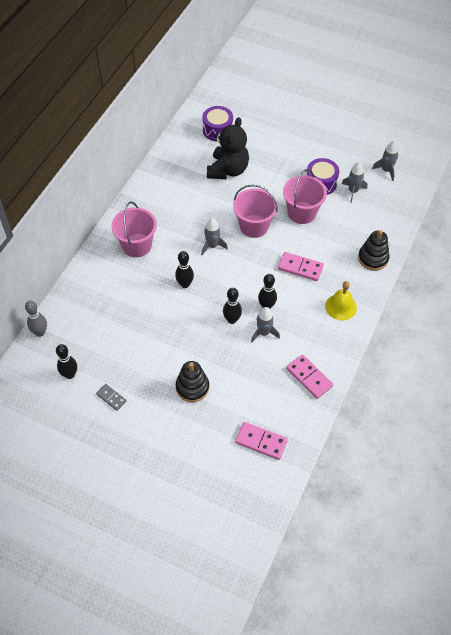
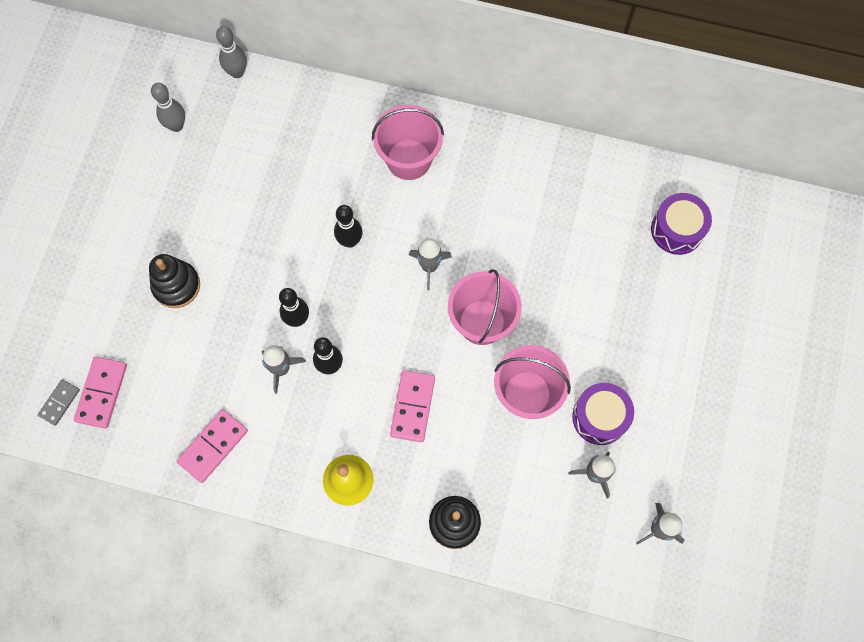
camera: 80 degrees right, 15 degrees up
black bowling pin [56,344,77,379] -> grey bowling pin [151,83,185,132]
grey domino [96,384,127,411] -> grey domino moved to [38,379,80,426]
black teddy bear [207,117,249,179] -> none

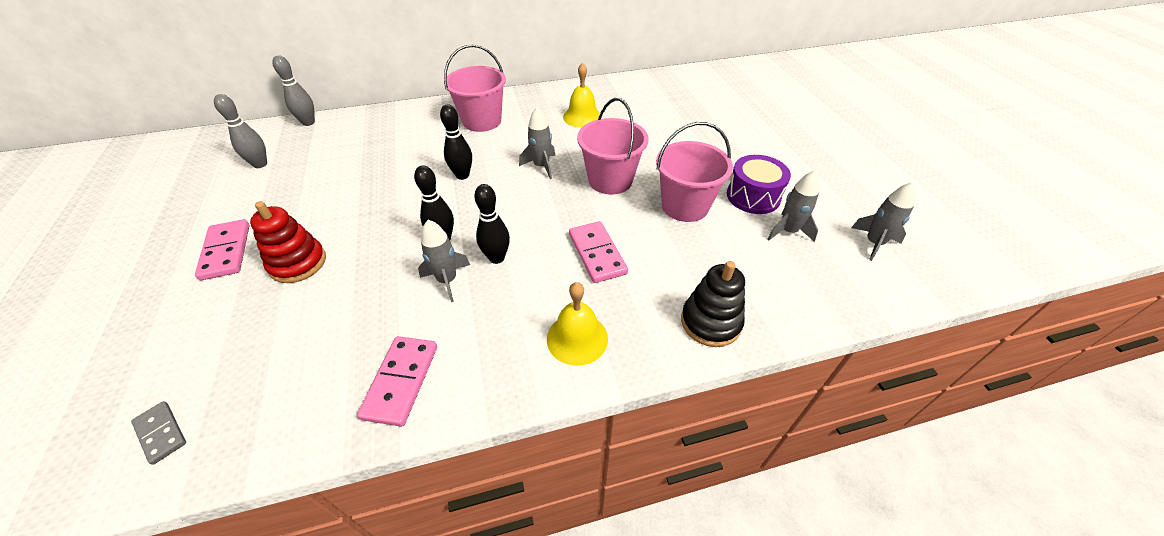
camera: 30 degrees left, 25 degrees down
grey domino [38,379,80,426] -> grey domino turned 45 degrees counterclockwise [131,401,186,465]
pink domino [74,357,127,429] -> pink domino moved to [195,219,250,280]
black stacking toy [149,254,200,308] -> red stacking toy [250,201,326,283]
purple drum [651,193,712,255] -> none
none -> yellow bell [563,63,602,128]

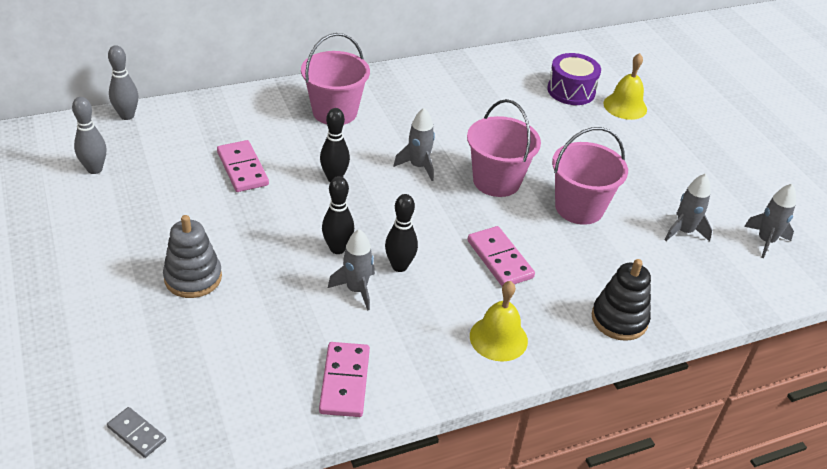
camera: 10 degrees left, 5 degrees down
pink domino [195,219,250,280] -> pink domino moved to [217,140,269,192]
red stacking toy [250,201,326,283] -> grey stacking toy [163,215,222,298]
yellow bell [563,63,602,128] -> yellow bell moved to [603,53,647,120]
purple drum [727,155,791,214] -> purple drum moved to [547,53,601,105]

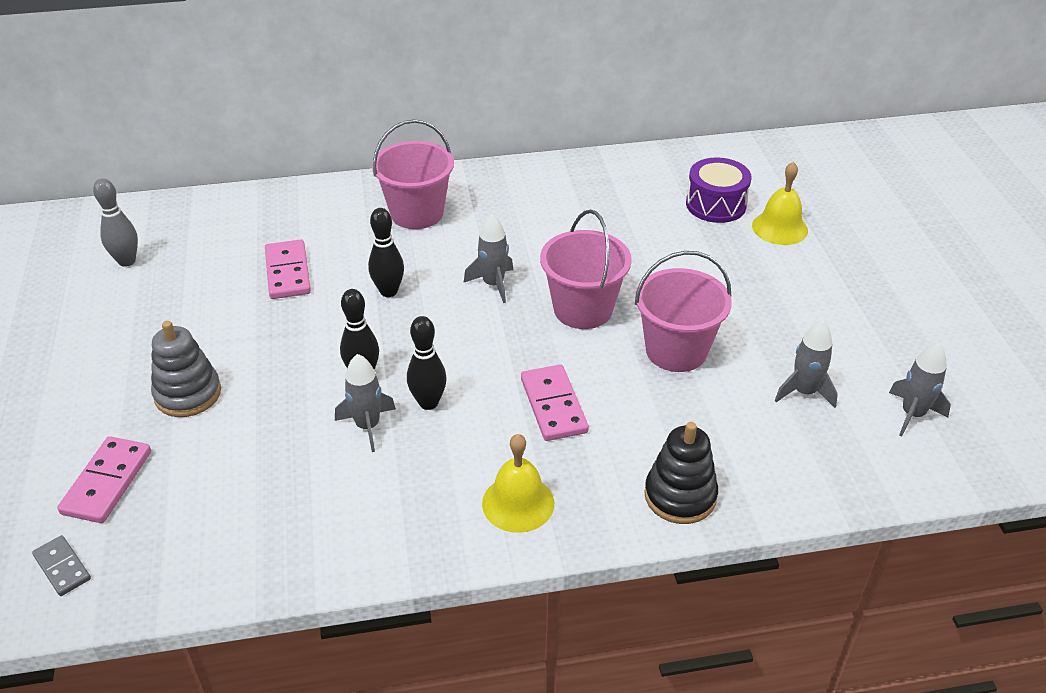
camera: 15 degrees right, 0 degrees up
grey bowling pin [108,45,138,120] -> none
pink domino [319,342,370,417] -> pink domino moved to [57,436,151,523]

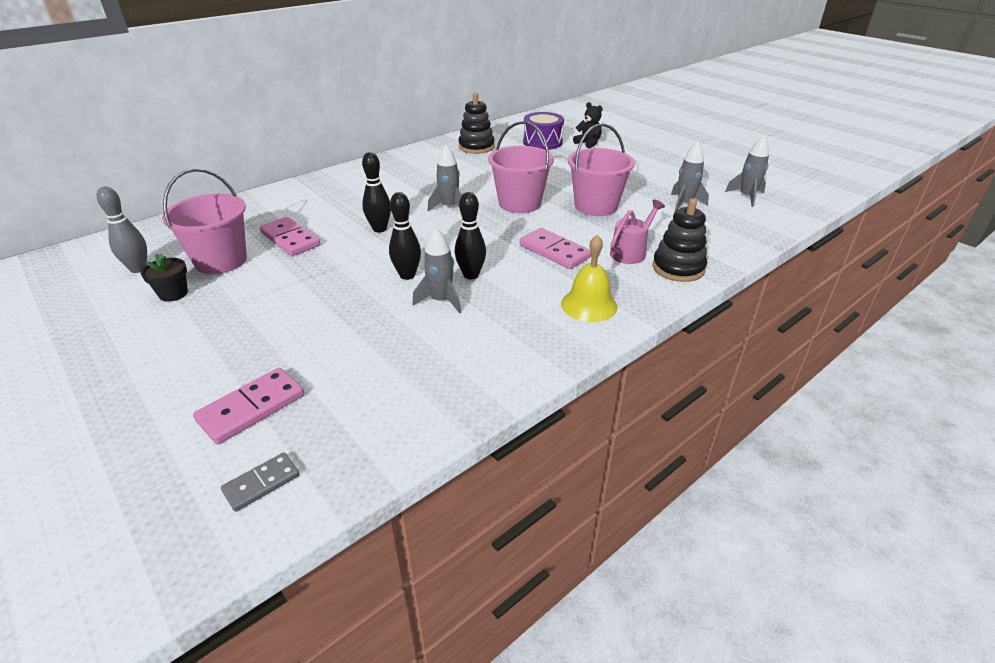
camera: 30 degrees left, 5 degrees down
grey domino [32,535,91,596] -> grey domino turned 60 degrees counterclockwise [221,453,300,512]
pink domino [57,436,151,523] -> pink domino turned 60 degrees clockwise [193,368,304,444]
grey stacking toy [151,321,221,417] -> none
pink bucket [372,119,454,229] -> pink bucket moved to [162,168,247,274]
yellow bell [752,162,808,245] -> black teddy bear [573,102,603,148]
none -> black flower pot [141,253,188,302]
none -> black stacking toy [458,93,494,154]
none -> pink watering can [610,200,665,264]

